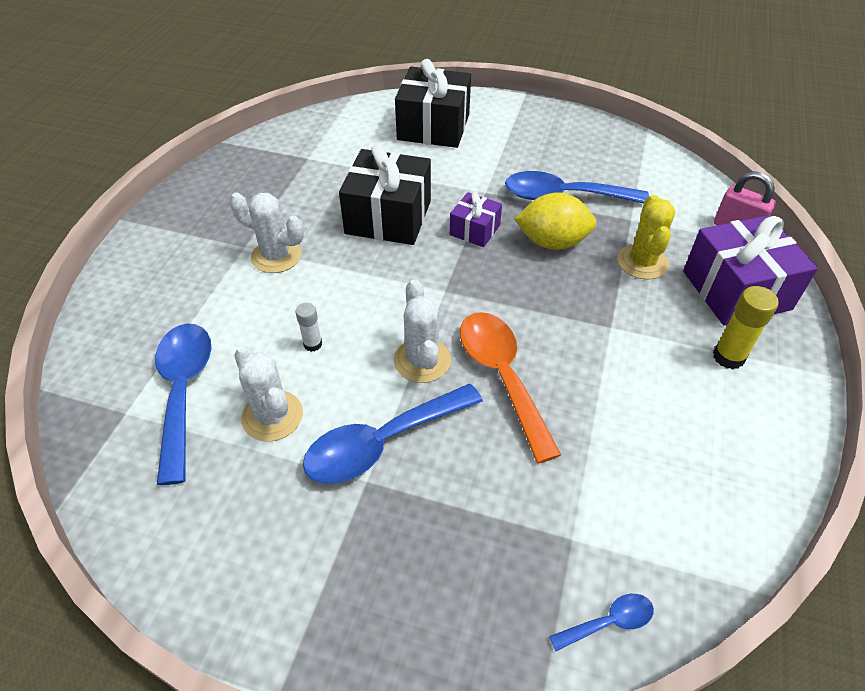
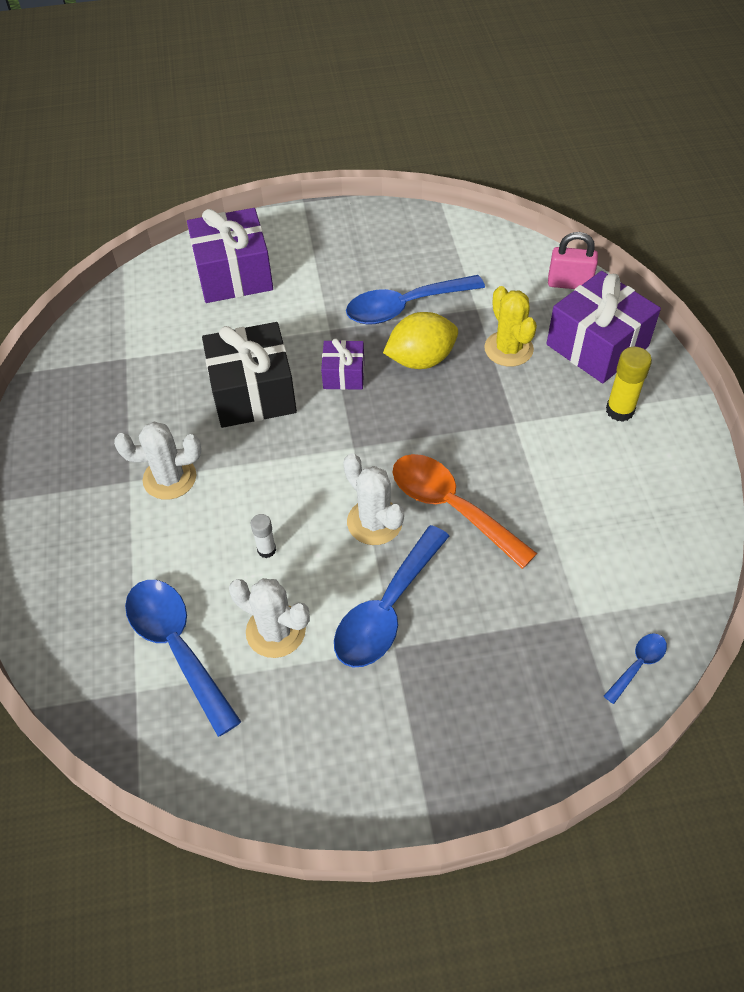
camera: 25 degrees left, 5 degrees up
black gift [395,59,471,148] -> purple gift [187,208,273,303]

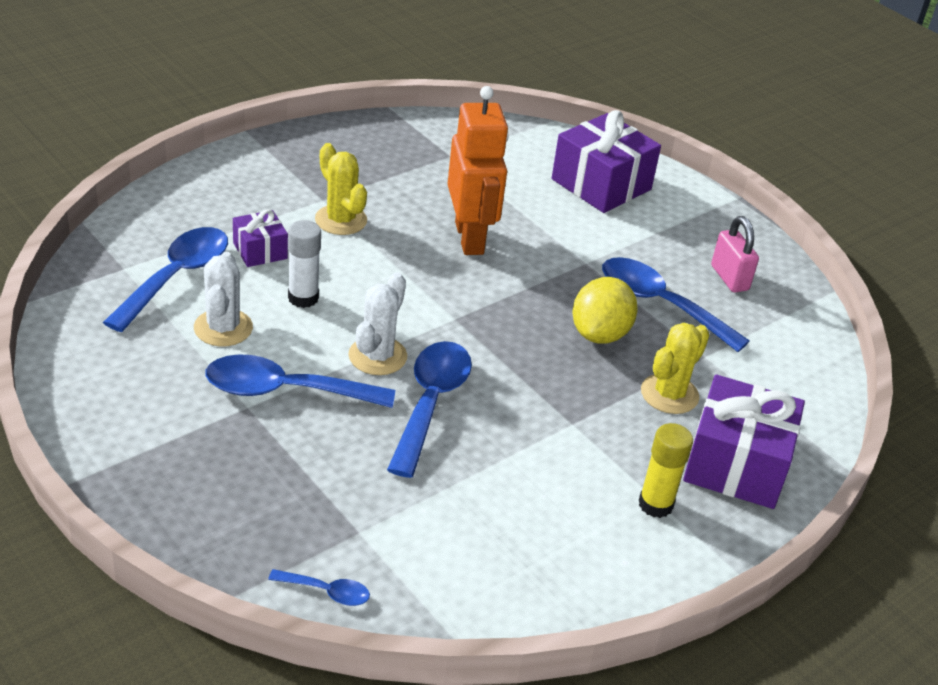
camera: 55 degrees right, 15 degrees down
white cactus [114,422,201,500] -> yellow cactus [315,143,367,235]
black gift [202,322,297,428] -> orange robot [448,86,509,255]
white glue stick [251,514,276,558] -> white glue stick [288,220,321,308], size x1.64
purple gift [321,338,364,390] -> purple gift moved to [233,209,288,267]
yellow lemon [383,312,458,369] -> yellow lemon turned 75 degrees clockwise [573,277,638,344]
orange spoon [393,454,537,569] -> blue spoon [387,341,472,478]
pink padlock [548,232,598,289] -> pink padlock moved to [711,216,759,292]

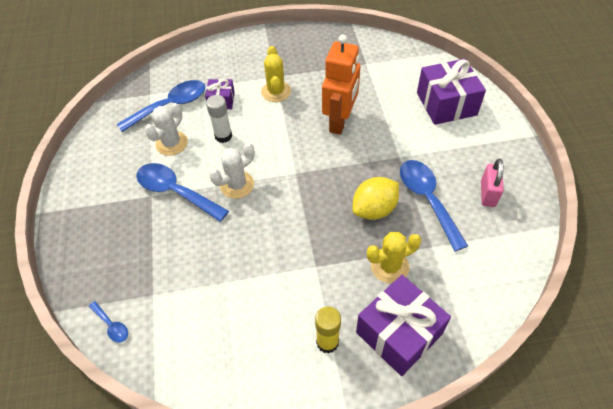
camera: 35 degrees right, 15 degrees up
blue spoon [387,341,472,478] -> none

